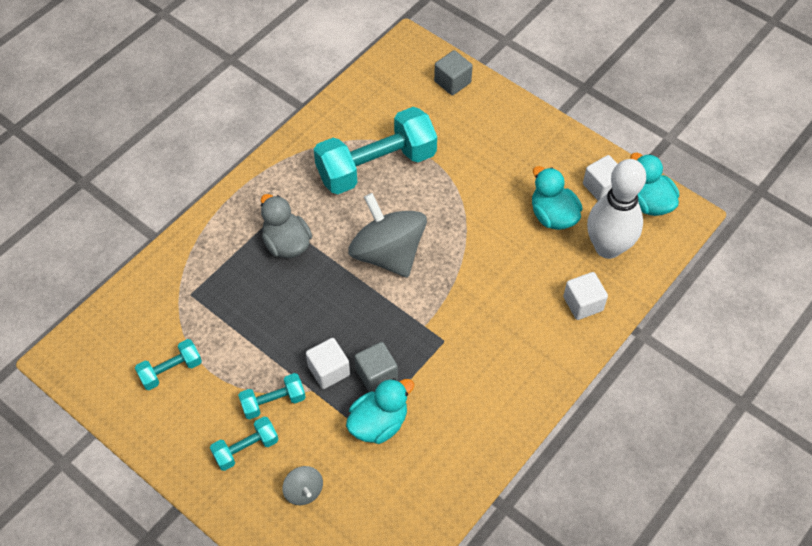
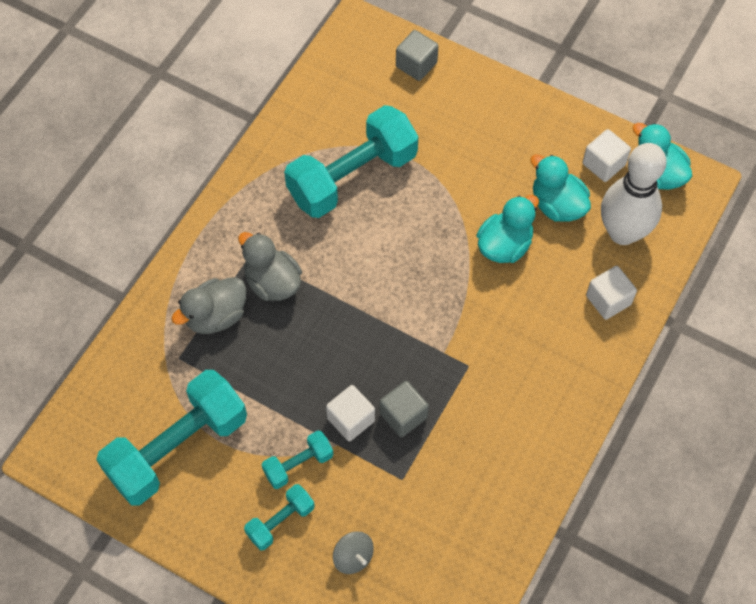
camera: 10 degrees left, 5 degrees up
turquoise dumbbell [135,339,202,390] -> turquoise dumbbell [96,370,247,506], size x2.11
turquoise duck [346,378,415,444] -> turquoise duck moved to [476,195,539,263]
grey spinning top [348,193,427,278] -> none
none -> grey duck [171,277,246,334]

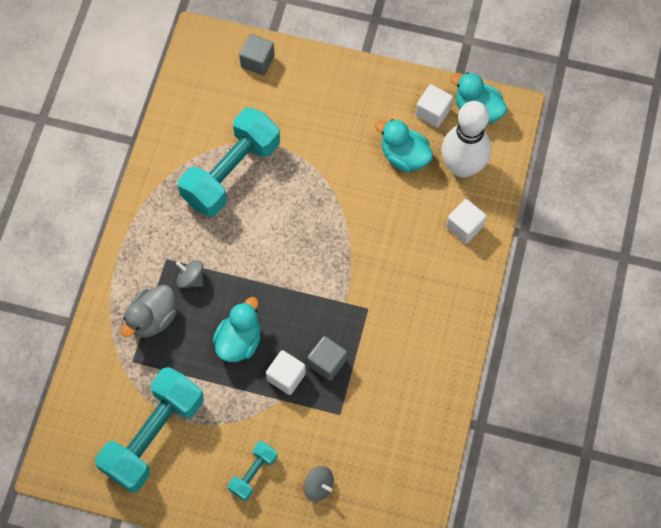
camera: 15 degrees left, 5 degrees up
grey duck [238,232,302,301] -> grey spinning top [176,260,203,288]
turquoise dumbbell [262,430,334,489] -> none
turquoise duck [476,195,539,263] -> turquoise duck moved to [213,297,260,362]

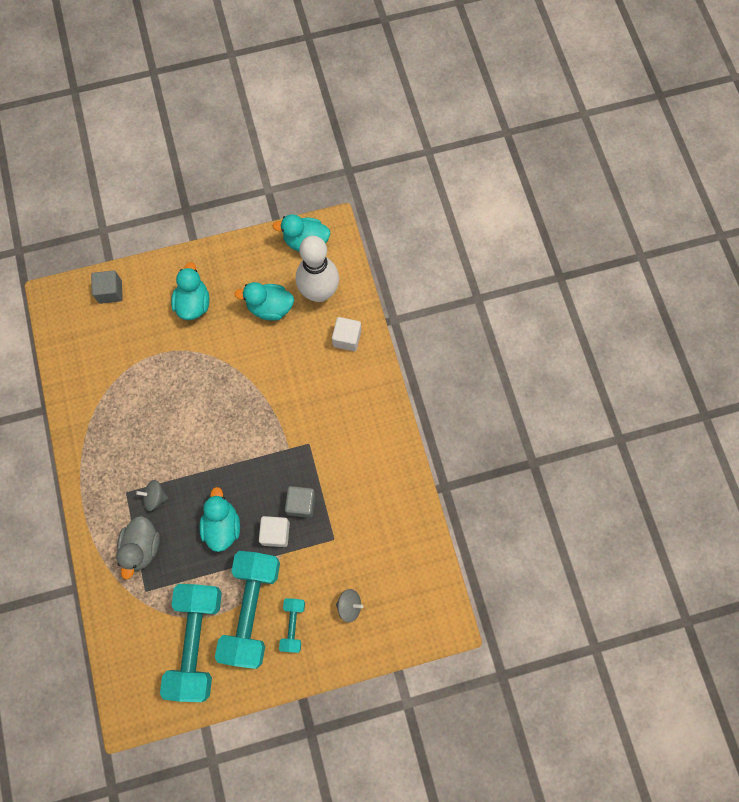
camera: 30 degrees left, 5 degrees up
turquoise dumbbell [178,107,280,217] -> turquoise dumbbell moved to [215,551,280,669]
white cube [416,84,453,128] -> none
none -> turquoise duck [171,262,209,320]

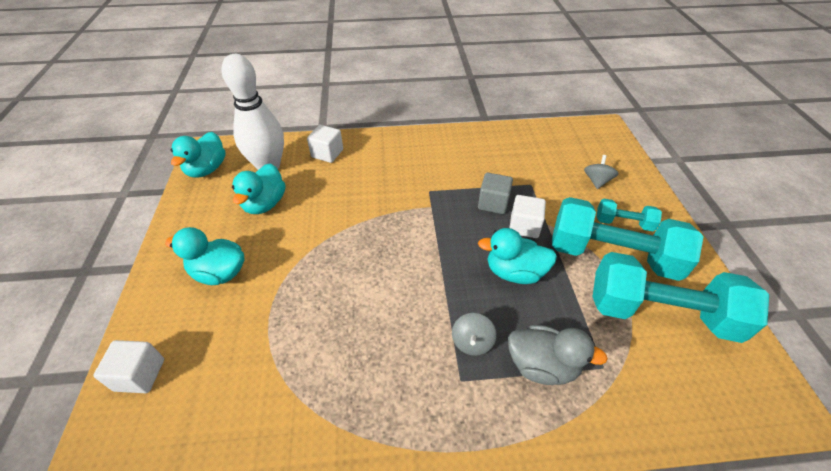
camera: 80 degrees left, 25 degrees down
grey cube [91,270,123,304] -> white cube [93,340,164,393]

